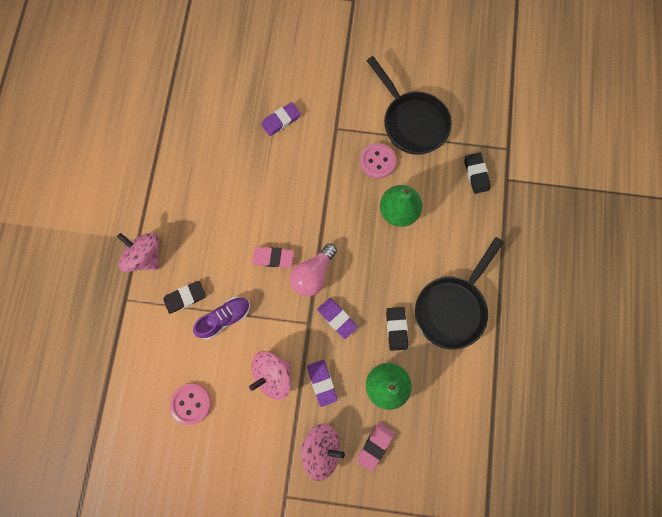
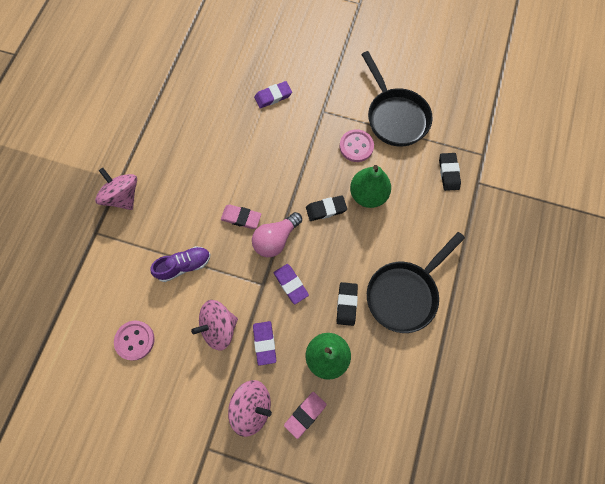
camera: 10 degrees right, 5 degrees down
black eraser [163,281,206,314] -> black eraser moved to [306,195,347,221]

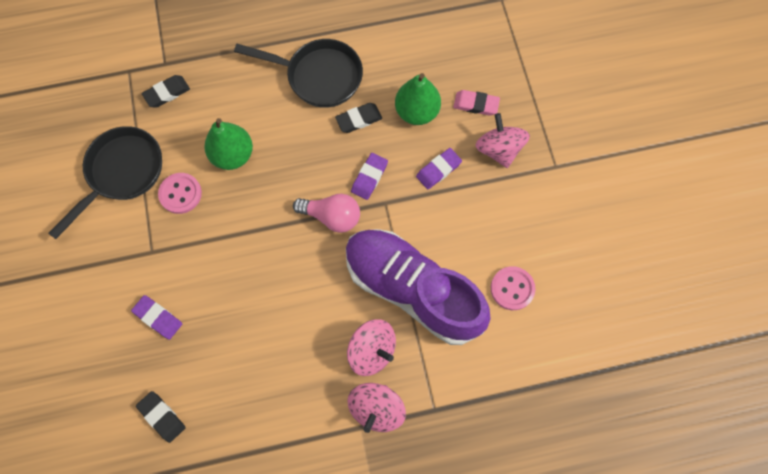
camera: 120 degrees left, 0 degrees up
purple shoe [150,246,210,282] -> purple shoe [346,229,491,345], size x2.32
pink spinning top [191,300,238,350] -> pink spinning top moved to [347,319,396,376]
pink eraser [221,205,261,229] -> none
black eraser [306,195,347,221] -> black eraser moved to [136,391,186,443]

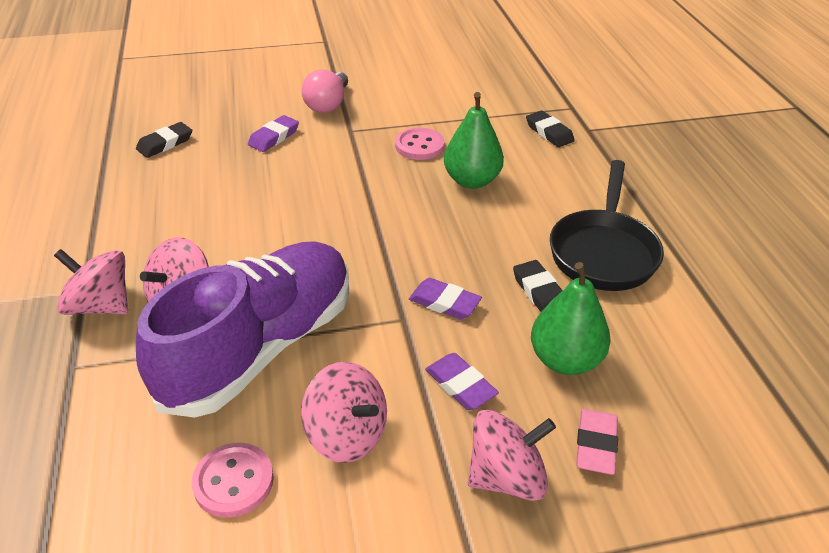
camera: 90 degrees right, 30 degrees down
black pan [48,126,162,239] -> none
pink light bulb [293,194,360,233] -> pink light bulb moved to [302,70,348,113]
none -> pink spinning top [301,362,387,463]

